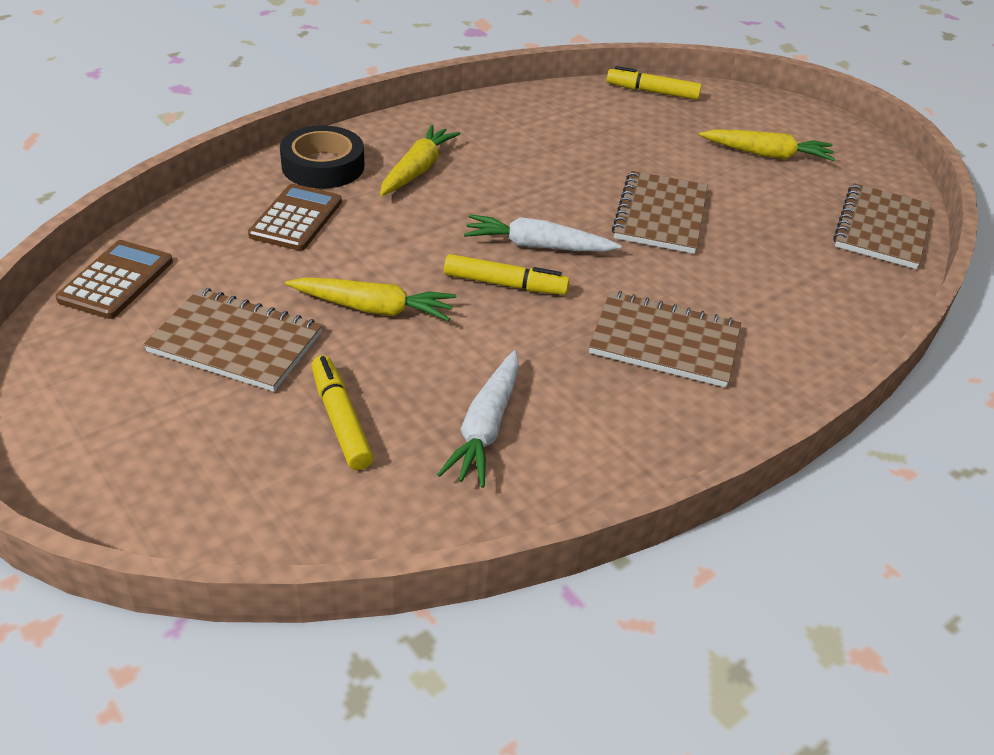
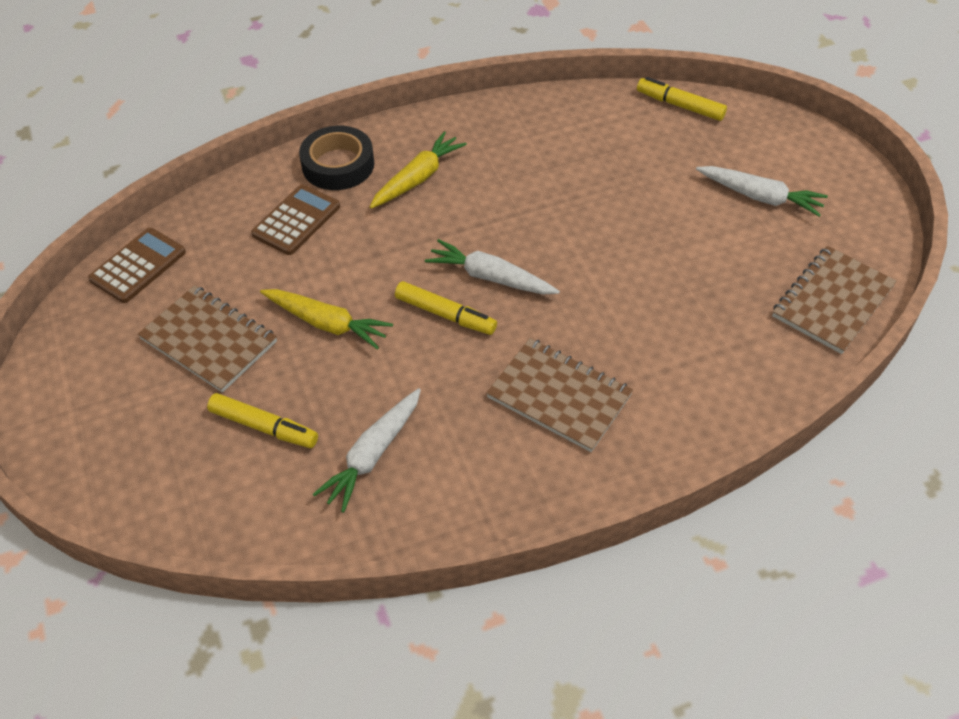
camera: 20 degrees right, 10 degrees up
yellow marker [311,355,374,470] -> yellow marker turned 120 degrees clockwise [207,393,318,448]
brown notebook [612,171,708,254] -> none
yellow carrot [699,129,835,161] -> white carrot [696,166,828,217]

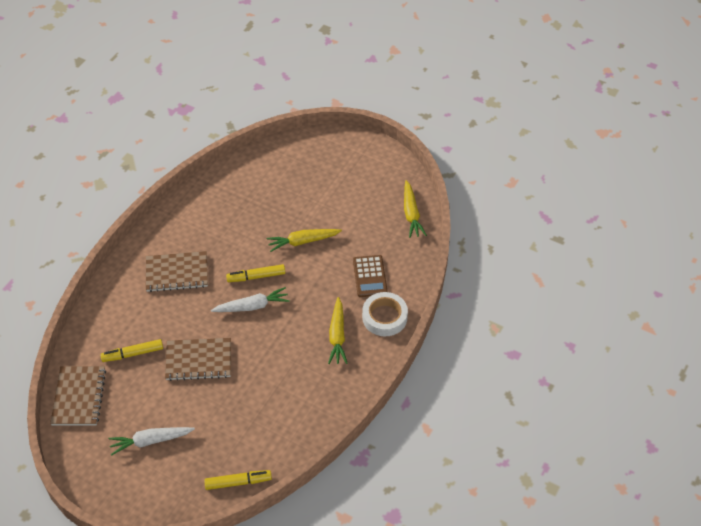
camera: 140 degrees right, 0 degrees up
brown calculator [88,228,186,303] -> yellow carrot [404,180,427,238]
brown notebook [138,285,277,393] -> brown notebook moved to [165,338,231,381]
yellow marker [207,393,318,448] -> yellow marker moved to [100,339,163,362]
black tape [299,126,374,190] -> white tape [362,292,408,336]
white carrot [313,388,421,513] -> none

